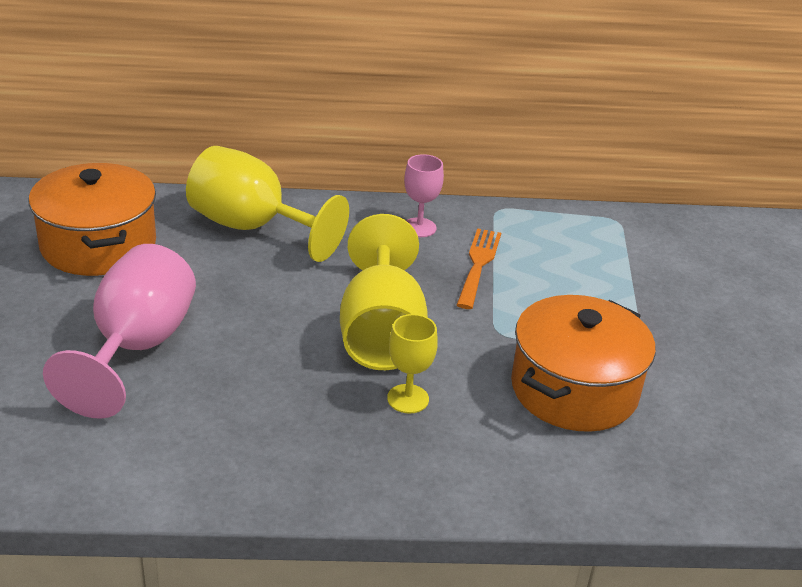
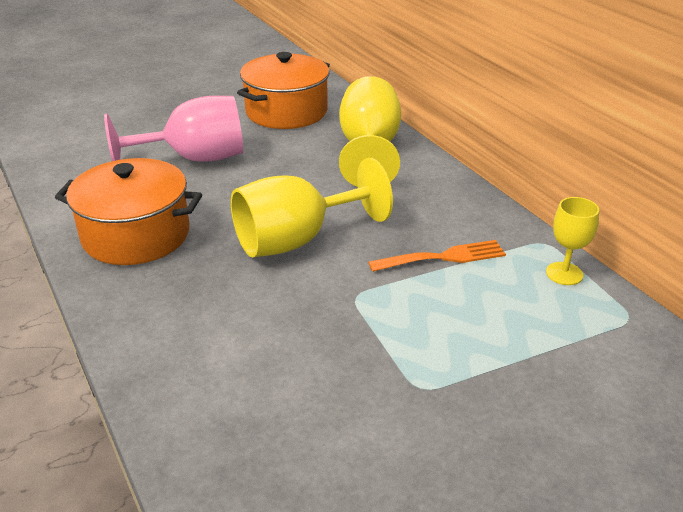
camera: 65 degrees right, 0 degrees up
yellow goblet [387,314,438,414] -> yellow goblet moved to [546,197,599,285]
pink goblet [404,154,444,237] -> none
orange pot [511,295,656,432] -> orange pot moved to [55,158,202,265]

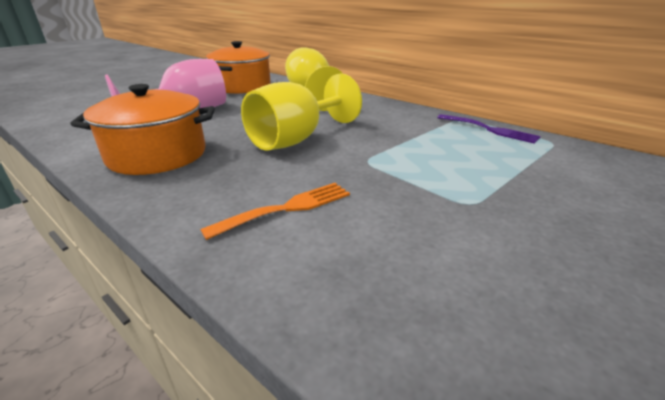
camera: 20 degrees left, 5 degrees down
orange fork [368,240,506,272] -> orange fork moved to [200,183,350,240]
yellow goblet [546,197,599,285] -> purple fork [437,114,541,144]

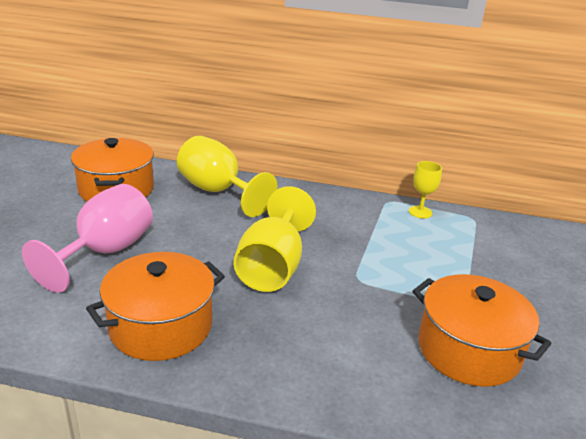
camera: 30 degrees left, 0 degrees up
orange fork [200,183,350,240] -> none
purple fork [437,114,541,144] -> yellow goblet [409,161,442,218]
none -> orange pot [412,274,552,387]

